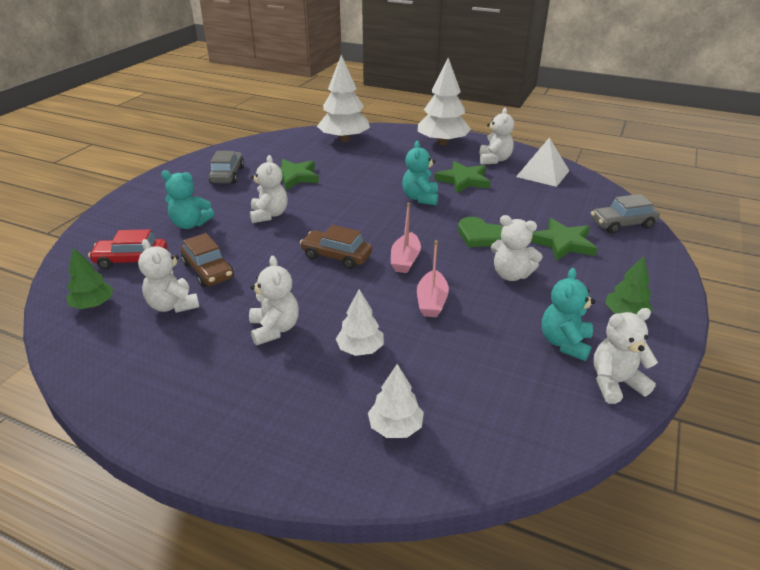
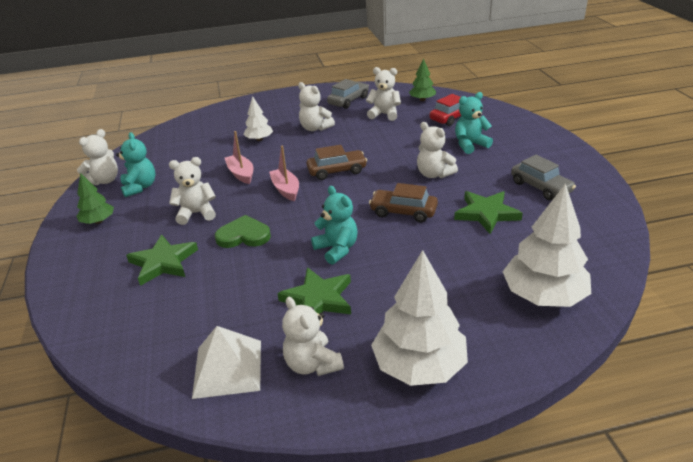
camera: 145 degrees right, 0 degrees up
brown car [181,233,234,287] -> brown car moved to [369,183,438,223]
white tree [368,364,424,438] -> none
grey car [591,194,660,234] -> grey car moved to [327,79,369,109]

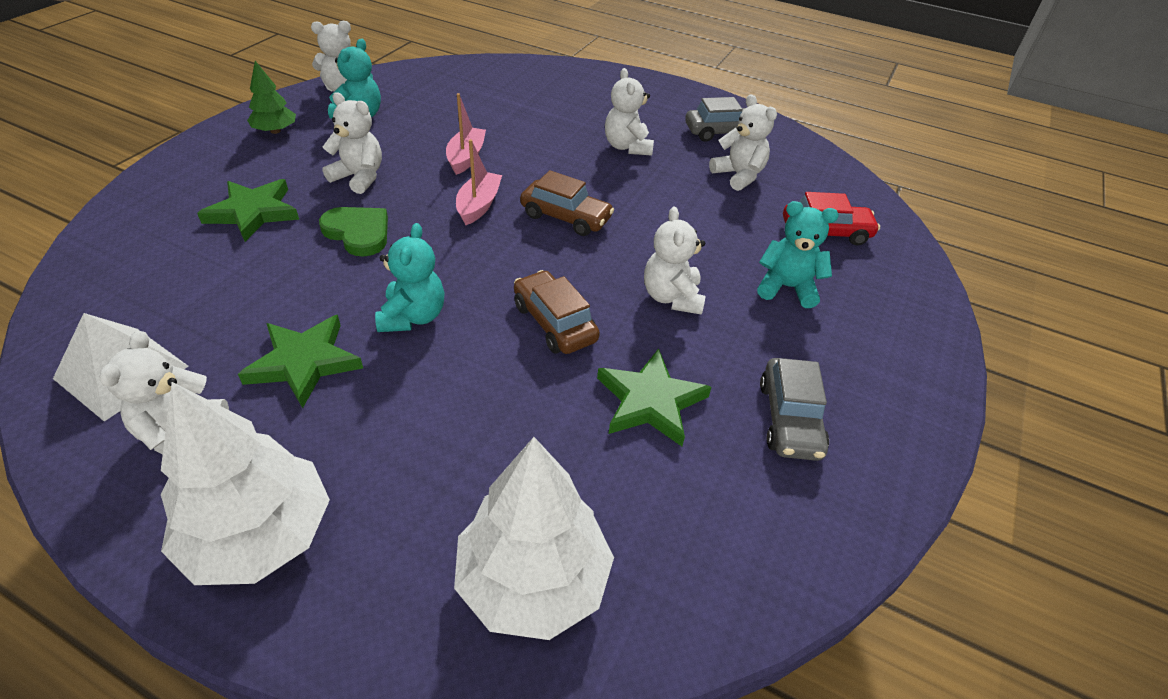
camera: 35 degrees right, 10 degrees up
white tree [243,96,273,141] -> none
green tree [409,58,436,101] -> none

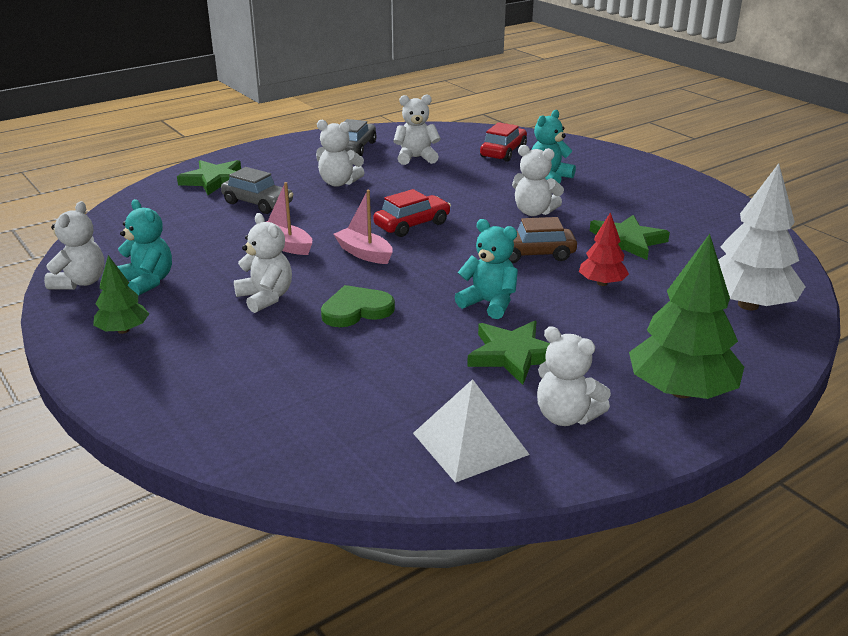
camera: 60 degrees left, 15 degrees down
white tree [161,382,330,585] -> green tree [629,234,744,399]
green star [197,179,299,242] -> green star moved to [177,160,241,195]
white teddy bear [322,92,382,194] -> white teddy bear turned 90 degrees clockwise [234,213,292,313]
brown car [520,170,614,236] -> red car [373,189,451,237]
grey car [760,358,829,461] -> grey car moved to [221,167,294,214]
none -> red tree [579,212,629,286]

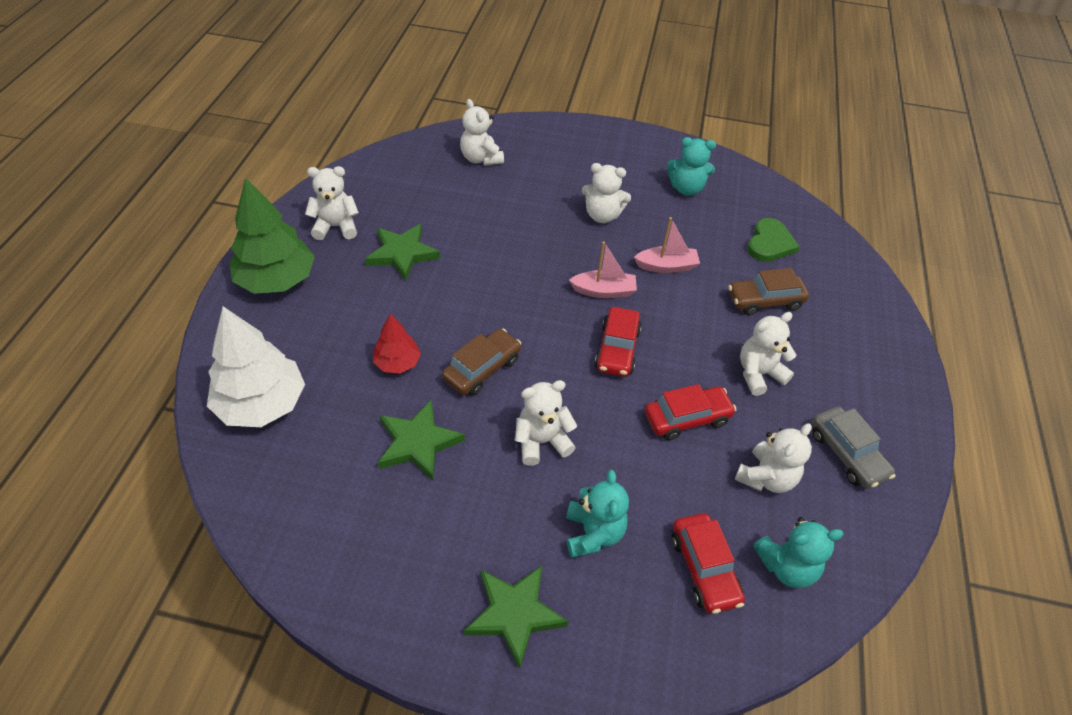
camera: 135 degrees right, 20 degrees up
white teddy bear [44,201,104,290] -> white teddy bear moved to [460,99,504,166]
green tree [93,255,149,334] -> none
green star [177,160,241,195] -> green star moved to [464,566,569,669]
grey car [221,167,294,214] -> brown car [728,268,809,315]
green heart [321,285,395,327] -> green heart moved to [747,218,800,262]
white pyramid [413,379,530,483] -> none
turquoise teddy bear [455,219,518,319] -> turquoise teddy bear moved to [753,517,844,588]
none -> red car [645,384,736,440]

